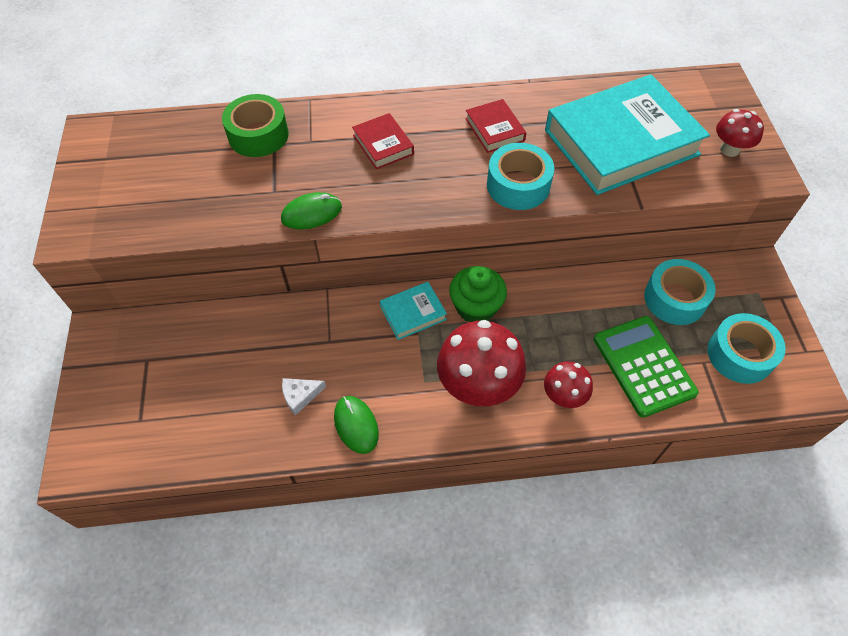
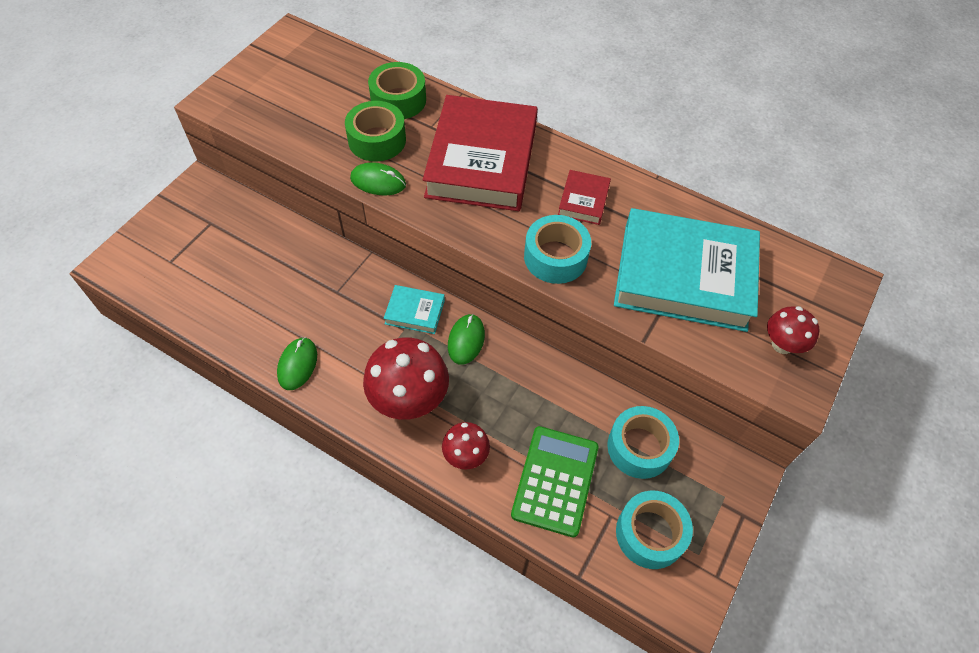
camera: 35 degrees right, 0 degrees up
white cheese [282,378,326,416] -> none
red book [352,113,414,169] -> red book [423,95,538,211], size x2.30
green cupcake [449,266,507,322] -> green mouse [448,314,485,365]
none -> green tape [345,101,406,162]

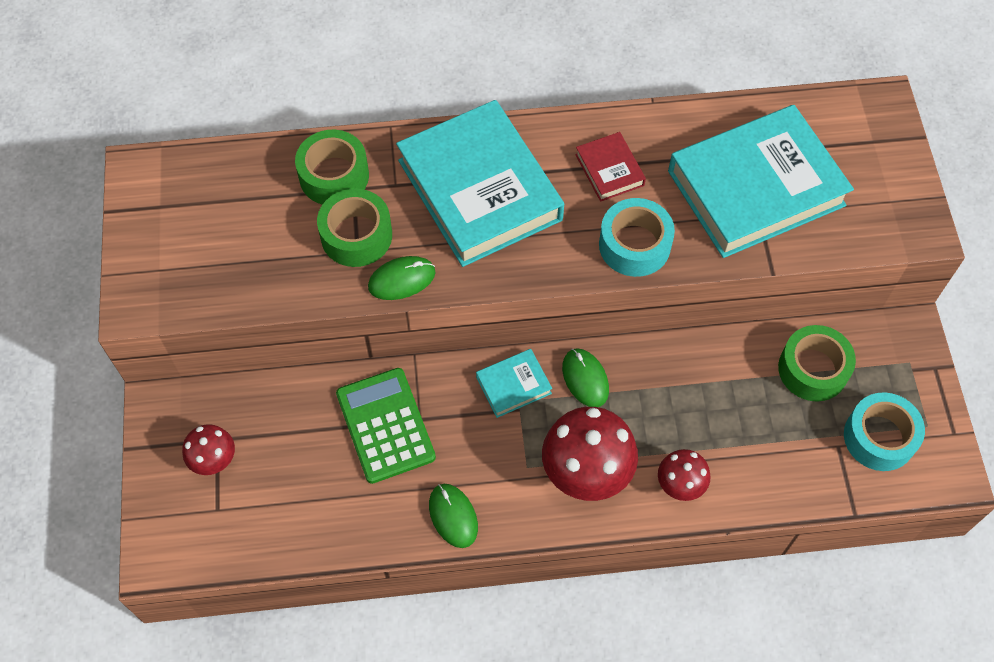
camera: 35 degrees left, 5 degrees up
red book [423,95,538,211] -> turquoise book [396,100,564,267]
green calculator [511,426,599,537] -> green calculator moved to [336,368,436,484]
turquoise tape [607,406,679,479] -> green tape [778,325,856,401]
red mushroom [767,306,820,354] -> red mushroom moved to [182,424,235,475]

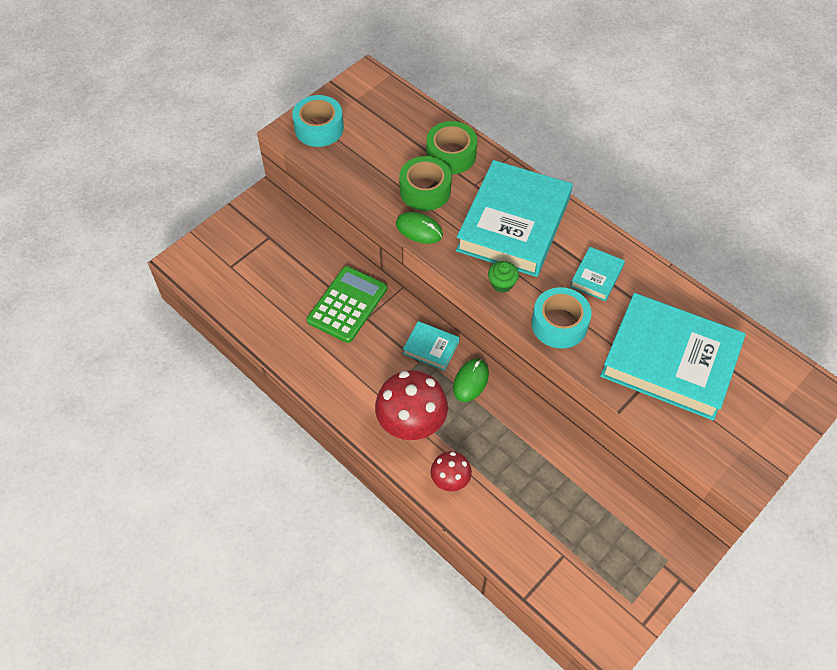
camera: 50 degrees right, 5 degrees down
red mushroom [182,424,235,475] -> none
green mouse [429,484,478,548] -> none
red book [575,132,646,202] -> turquoise book [570,247,625,301]
green tape [778,325,856,401] -> none
turquoise tape [844,392,925,471] -> turquoise tape moved to [292,95,344,147]
none -> green cupcake [488,261,519,293]

